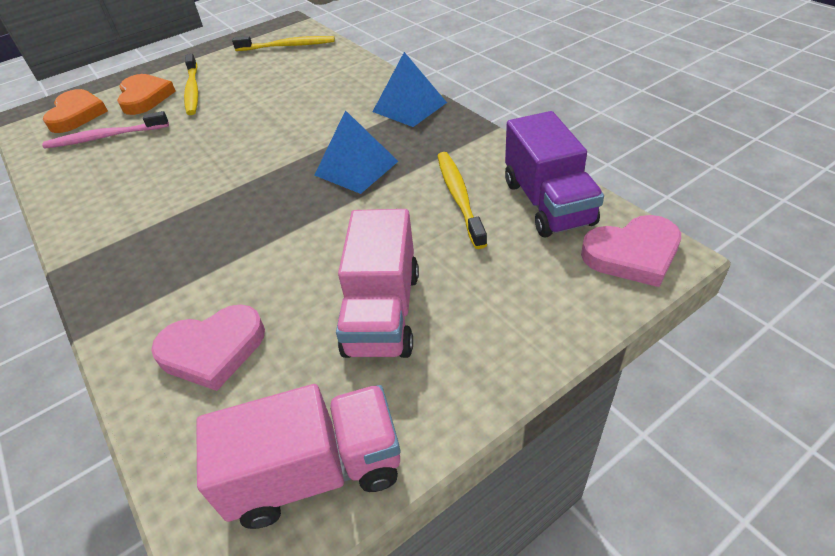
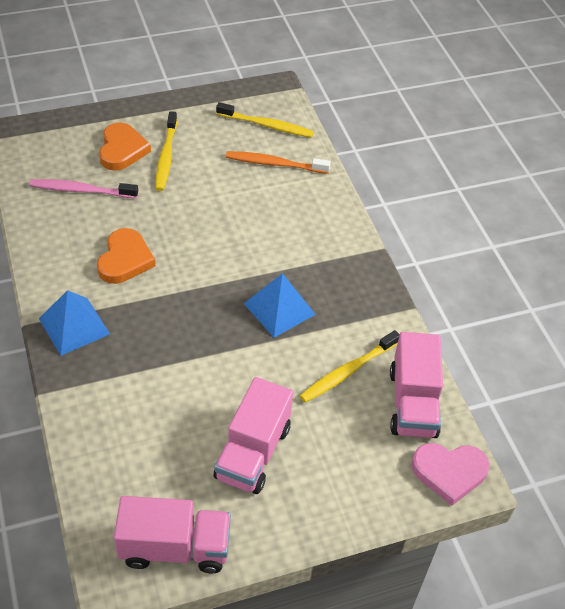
camera: 10 degrees right, 5 degrees up
orange heart [43,89,108,133] -> orange heart moved to [97,228,155,284]
pink heart [151,304,265,391] -> none
blue pyramid [373,52,447,127] -> blue pyramid moved to [39,290,110,356]
yellow toothbrush [437,152,487,249] -> yellow toothbrush turned 135 degrees counterclockwise [300,330,400,403]
purple truck [505,111,604,238] -> pink truck [390,332,443,438]
none -> orange toothbrush [226,151,331,174]

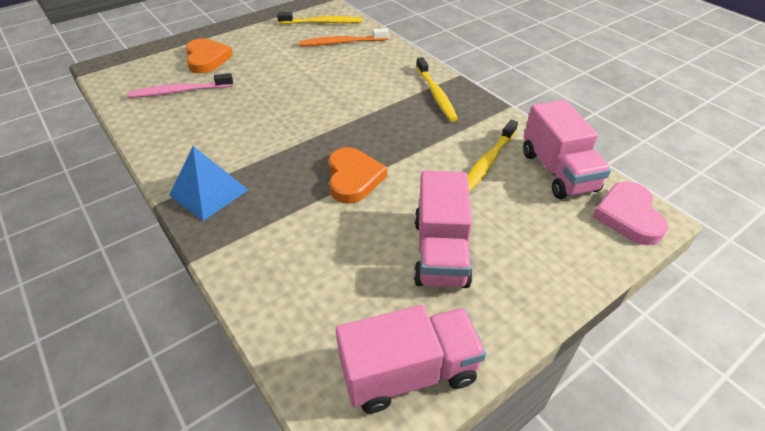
camera: 15 degrees left, 5 degrees down
orange heart [97,228,155,284] -> orange heart moved to [328,147,387,204]
yellow toothbrush [155,111,177,191] -> yellow toothbrush moved to [416,57,458,122]
blue pyramid [244,273,316,338] -> none
pink heart [411,443,490,506] -> pink heart turned 105 degrees clockwise [592,181,668,245]

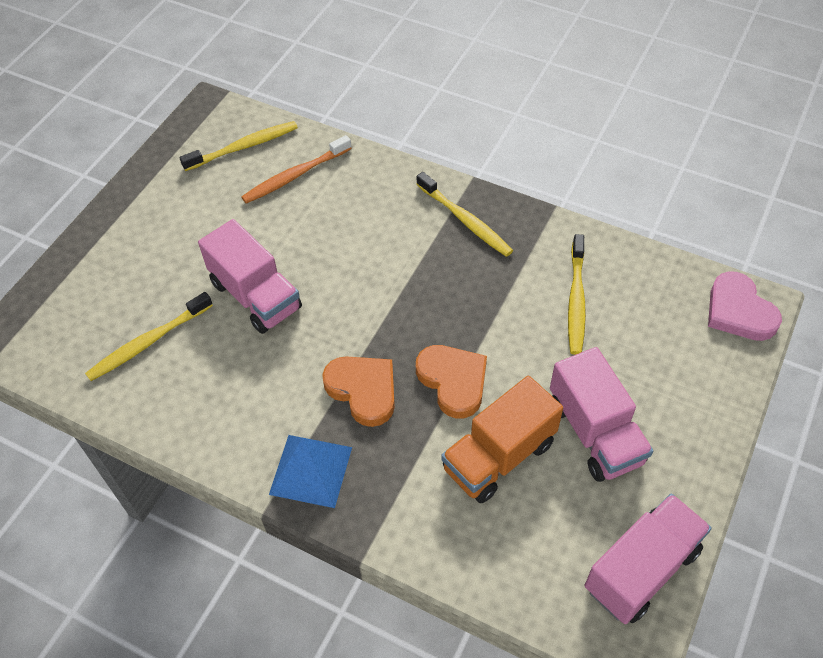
camera: 25 degrees left, 10 degrees up
pink toothbrush [127,73,233,98] -> yellow toothbrush [85,292,213,381]
orange heart [186,38,233,73] -> orange heart moved to [322,356,395,427]
pink truck [523,100,611,199] -> pink truck moved to [198,219,302,334]
none -> orange truck [441,376,563,503]

